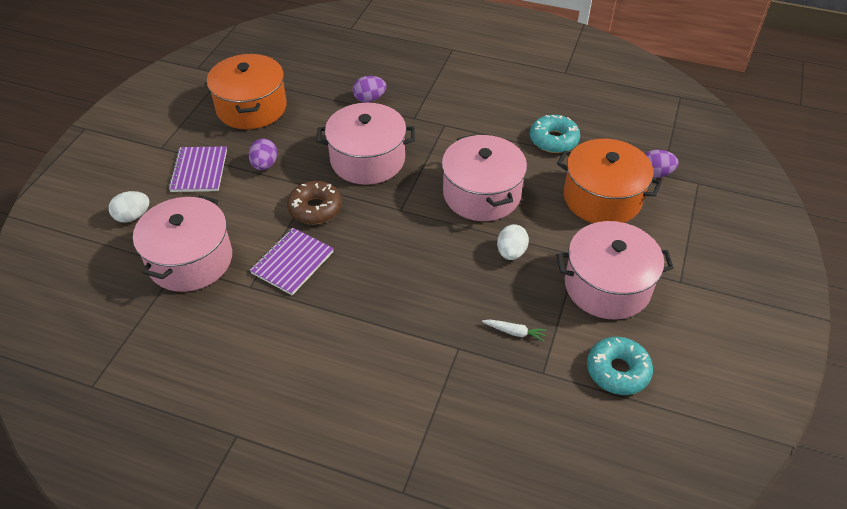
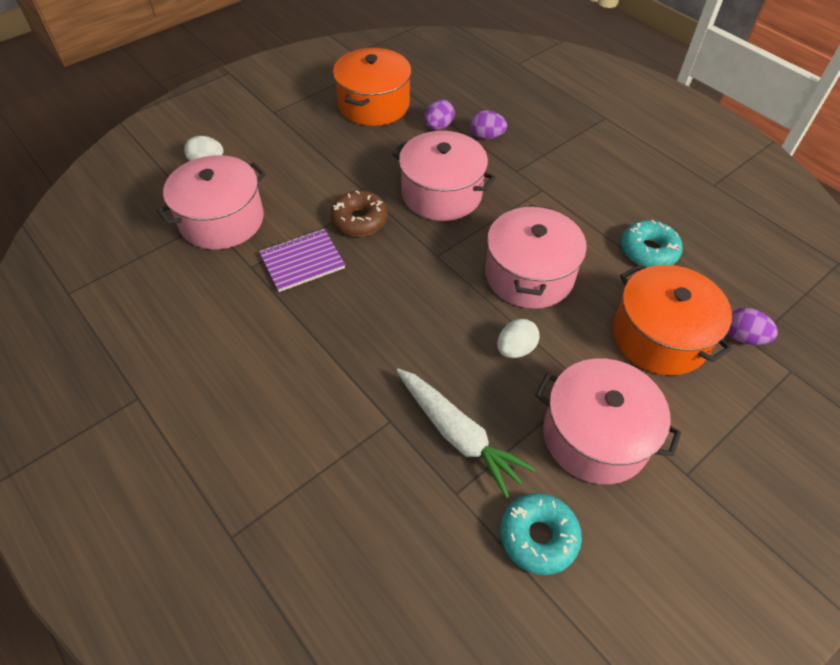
camera: 30 degrees right, 5 degrees up
purple notebook [168,146,227,192] -> none
purple egg [249,139,277,170] -> purple egg moved to [425,99,455,130]
white carrot [482,319,547,342] -> white carrot [396,368,535,498], size x2.27

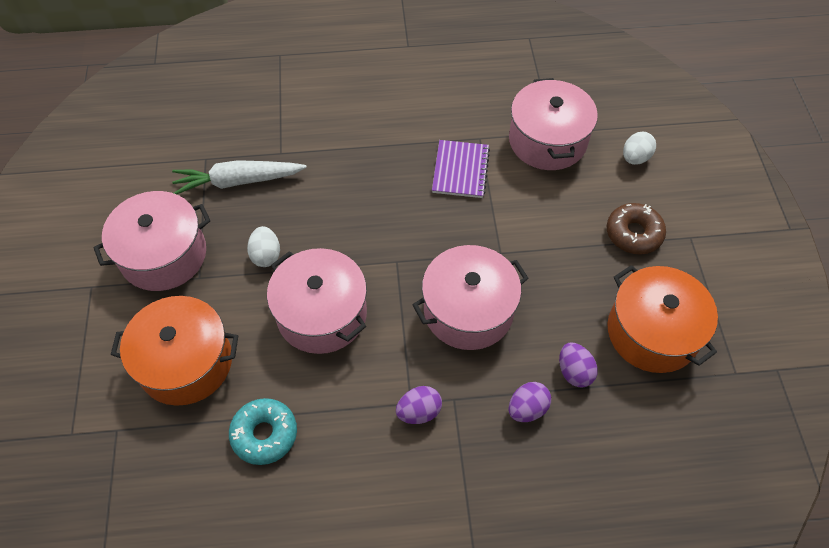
camera: 125 degrees right, 5 degrees up
brown donut [330,190,388,236] -> brown donut moved to [607,203,666,255]
turquoise donut [500,493,582,575] -> none
purple egg [728,308,778,345] -> purple egg moved to [396,386,442,424]

